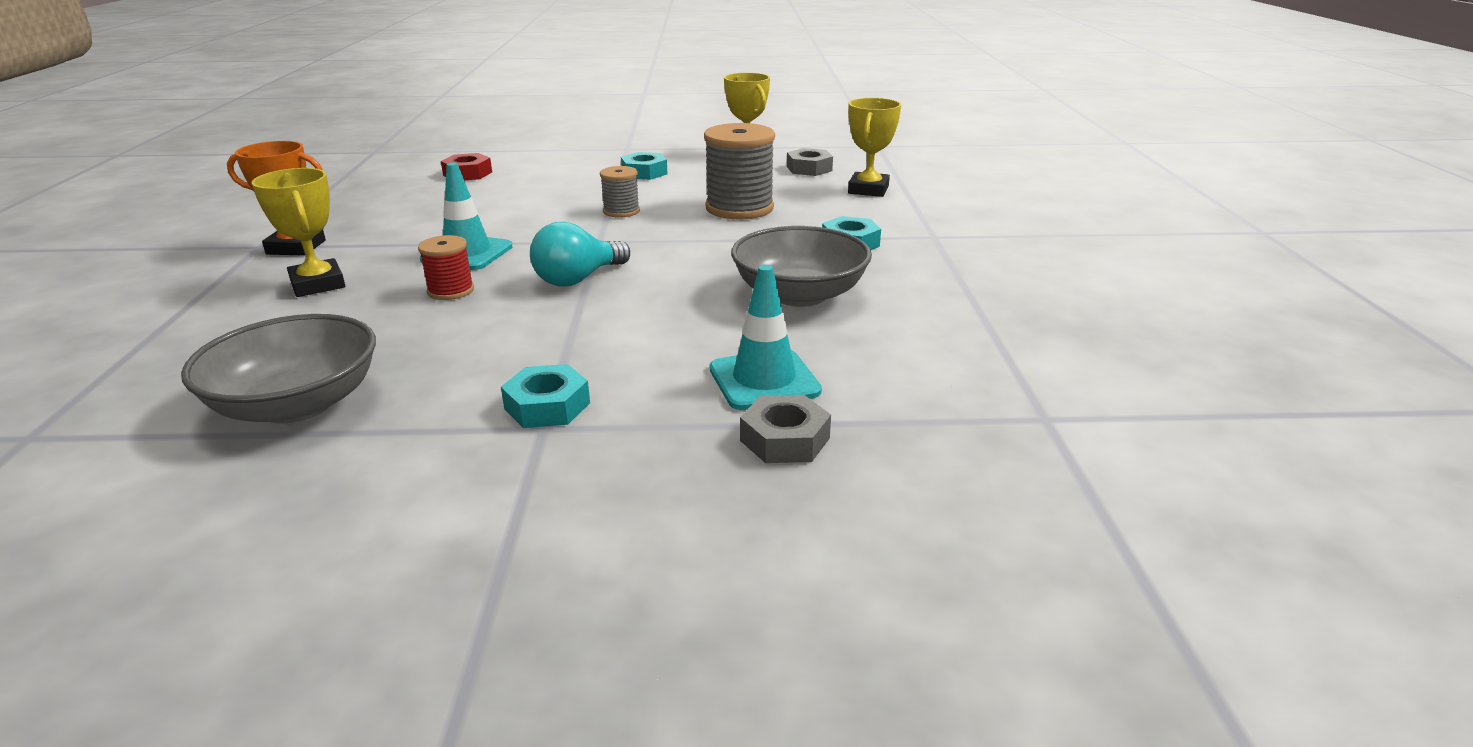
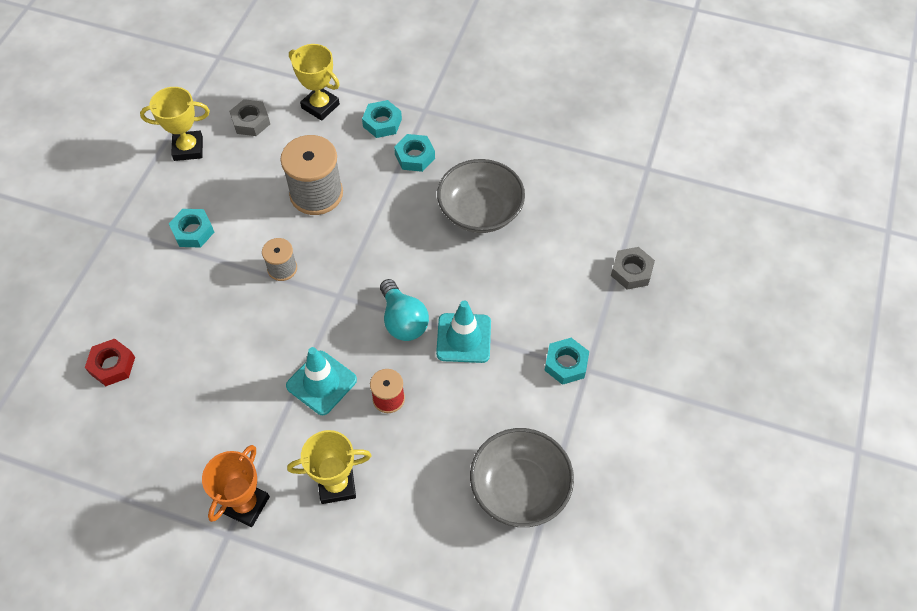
camera: 70 degrees left, 30 degrees up
turquoise traffic cone [710,265,822,410] -> turquoise traffic cone moved to [436,300,491,363]
none -> turquoise nut [362,100,402,138]

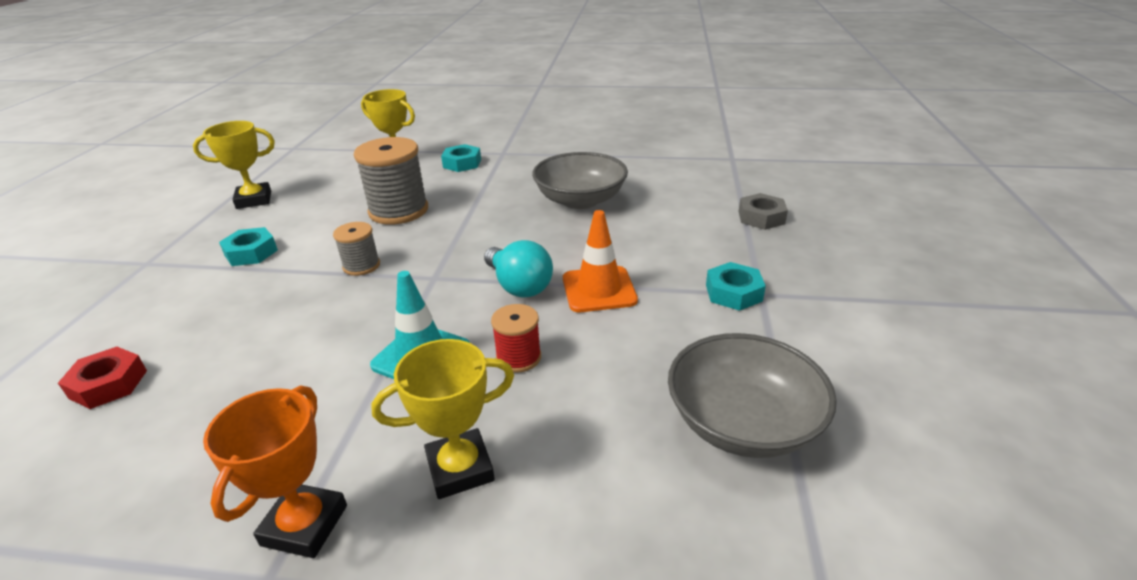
camera: 10 degrees left, 25 degrees down
grey nut [229,99,270,136] -> none
turquoise nut [394,134,435,172] -> none
turquoise traffic cone [436,300,491,363] -> orange traffic cone [563,210,638,312]

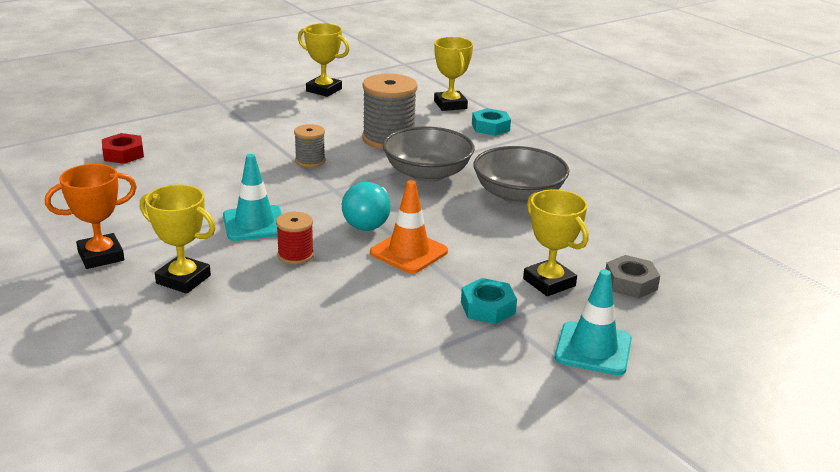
camera: 45 degrees right, 5 degrees down
turquoise nut [219,227,278,266] -> none
grey bowl [668,333,837,458] -> grey bowl moved to [382,126,475,182]
none -> yellow trophy [523,189,589,296]
none -> turquoise traffic cone [555,269,632,375]

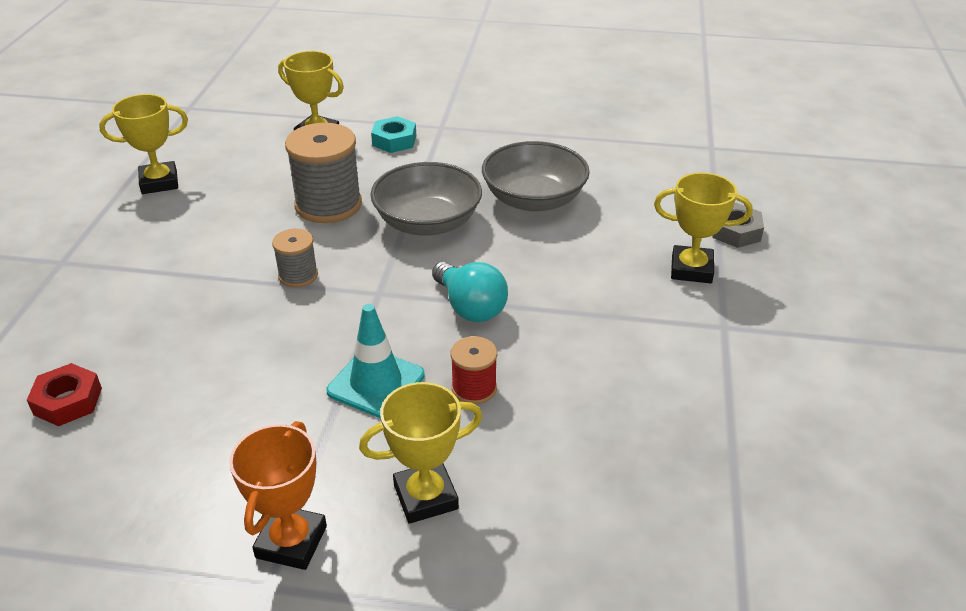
camera: 45 degrees left, 10 degrees up
orange traffic cone [370,180,448,273] -> none
turquoise nut [461,278,517,324] -> none
turquoise traffic cone [555,269,632,375] -> none

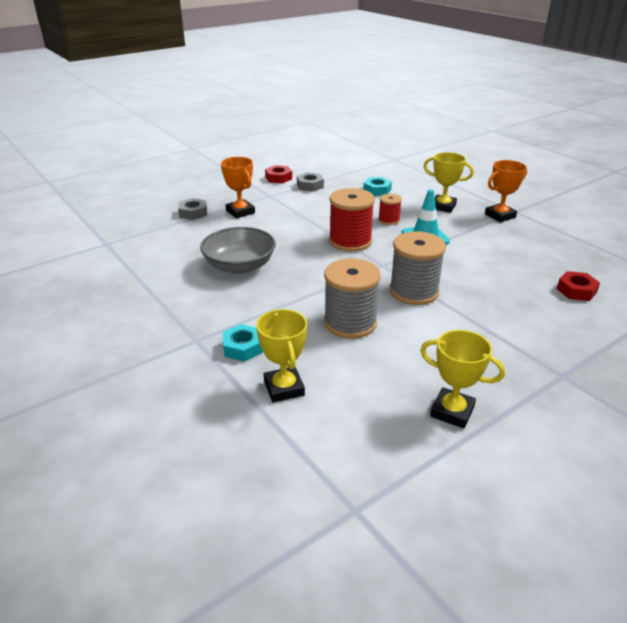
camera: 135 degrees left, 5 degrees down
grey spool [272,229,318,287] -> grey spool [389,231,446,305], size x1.87
grey bowl [370,162,482,236] -> none
turquoise light bulb [432,262,508,322] -> red spool [329,188,375,252]
yellow trophy [654,173,752,283] -> orange trophy [221,157,255,218]
none -> red nut [265,165,292,183]
none -> grey nut [297,172,324,192]
none -> turquoise nut [363,177,392,196]

